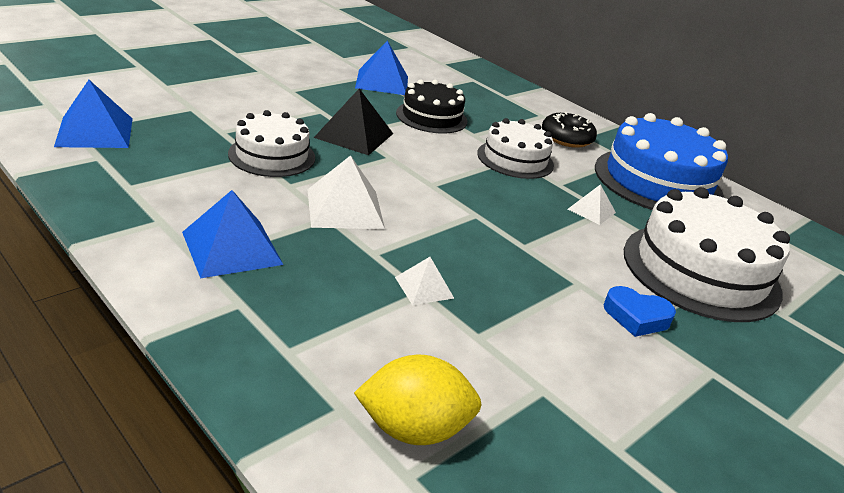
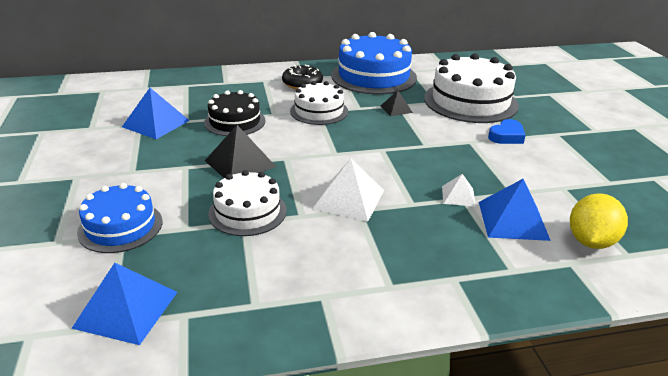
camera: 55 degrees left, 0 degrees up
blue pyramid [182,190,283,278] -> blue pyramid moved to [479,179,551,241]
white pyramid [568,184,616,225] -> black pyramid [381,91,413,116]
none -> blue cake [77,183,162,253]

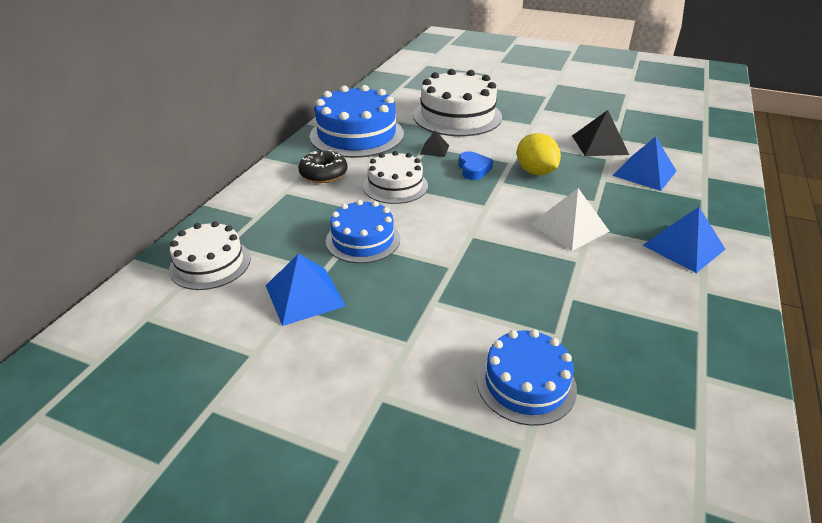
camera: 55 degrees left, 5 degrees up
blue pyramid [71,263,177,345] -> blue pyramid moved to [642,207,725,273]
black cake [204,90,266,136] -> blue cake [326,200,400,263]
black pyramid [205,125,276,178] -> black pyramid moved to [572,110,629,156]
white cake [208,170,287,236] -> white cake moved to [169,221,251,290]
white pyramid [442,174,476,206] -> none
blue heart [488,119,526,144] -> blue heart moved to [459,151,493,180]
yellow lemon [570,193,628,249] -> yellow lemon moved to [517,133,561,175]

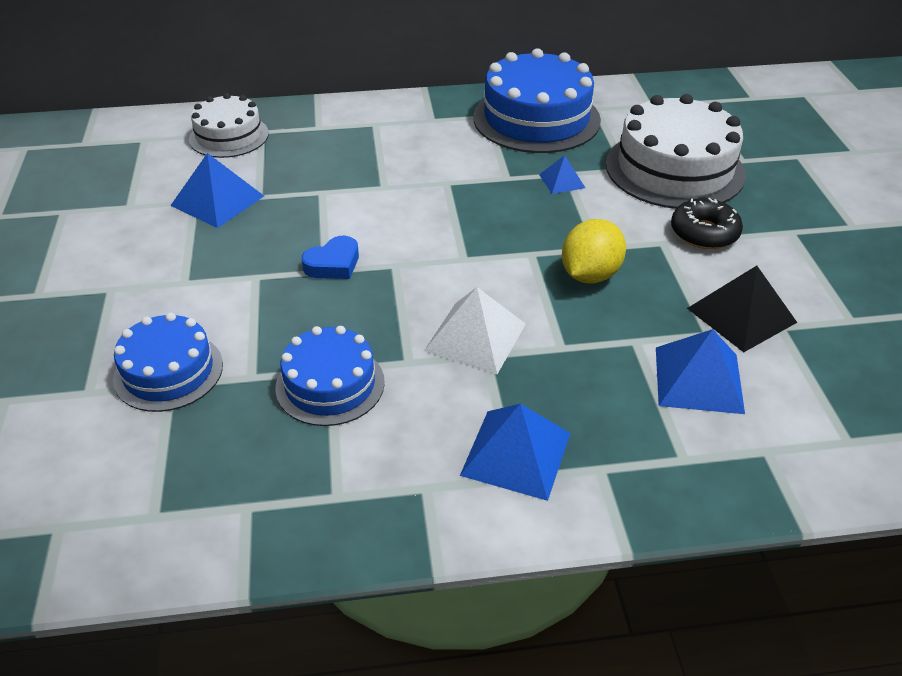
camera: 60 degrees right, 5 degrees up
black donut [298,150,347,183] -> black donut moved to [671,198,743,249]
blue cake [326,200,400,263] -> blue cake moved to [275,326,385,426]
white cake [363,151,428,204] -> none
black pyramid [420,130,449,157] -> blue pyramid [539,155,585,194]
blue heart [459,151,493,180] -> blue heart moved to [302,236,359,279]

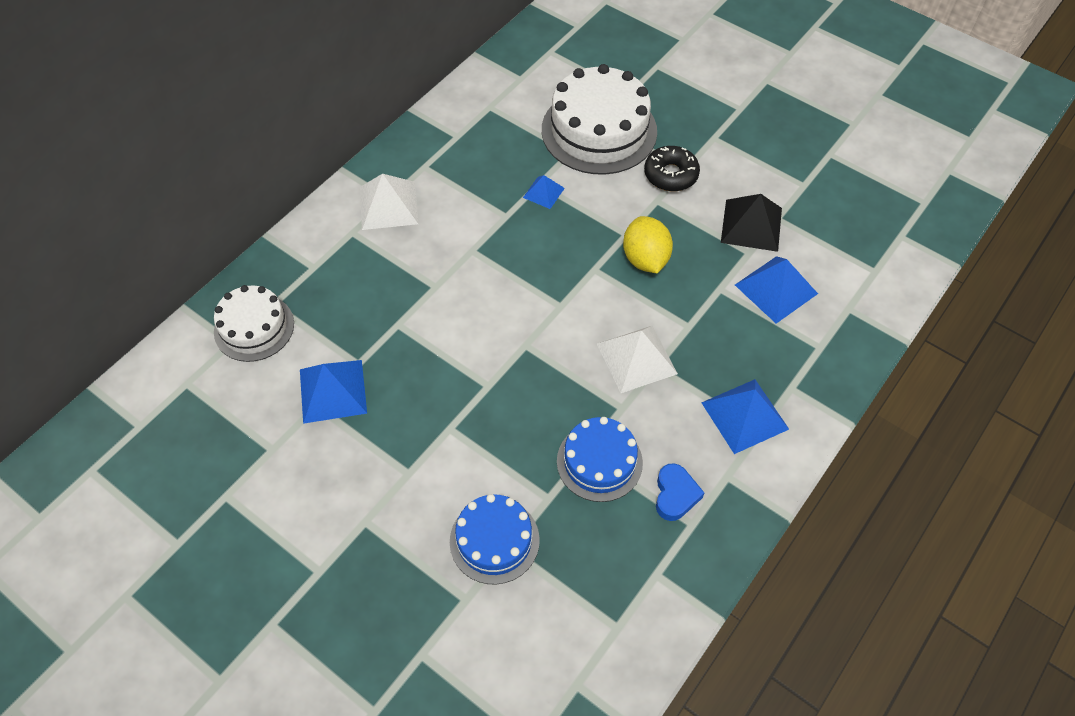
camera: 45 degrees left, 15 degrees up
blue heart [302,236,359,279] -> blue heart moved to [656,464,704,521]
blue cake [473,48,601,153] -> none
none -> white pyramid [360,174,418,230]

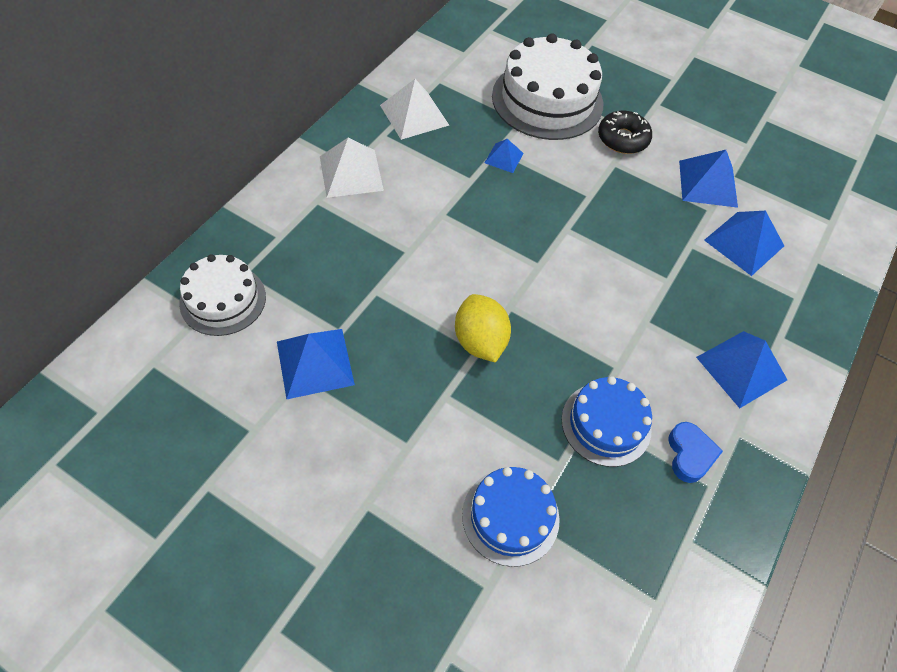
camera: 10 degrees left, 0 degrees up
white pyramid [597,326,678,393] -> white pyramid moved to [380,79,449,140]
yellow lemon [623,216,673,273] -> yellow lemon moved to [455,294,511,363]
black pyramid [721,194,782,252] -> blue pyramid [679,150,738,208]

